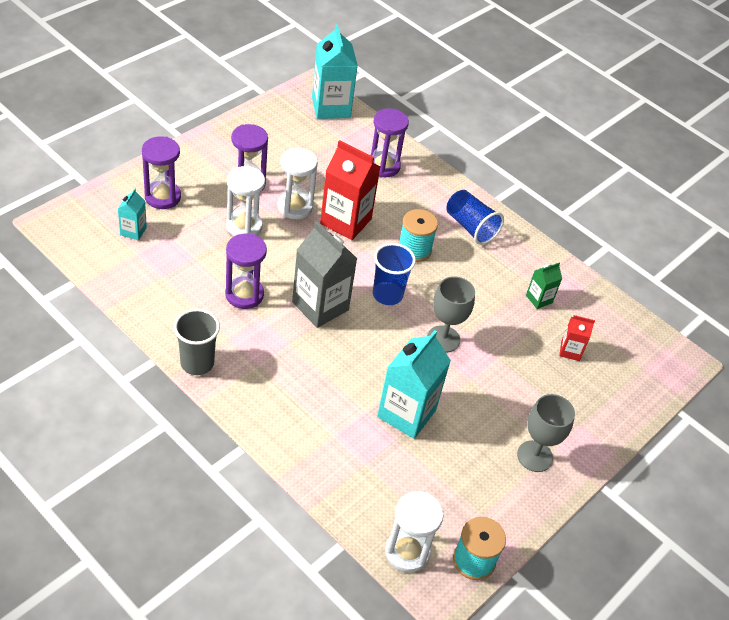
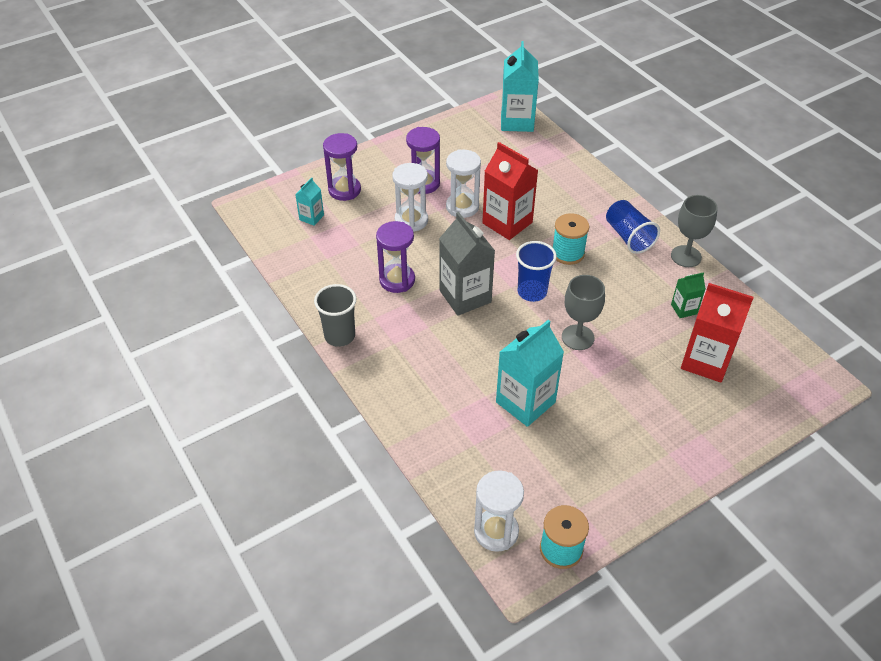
camera: 20 degrees right, 0 degrees up
purple hourglass [371,108,409,178] -> none
grey goblet [517,394,575,472] -> grey goblet moved to [671,195,718,267]
red carton [559,315,595,361] -> red carton [681,283,754,383], size x1.99

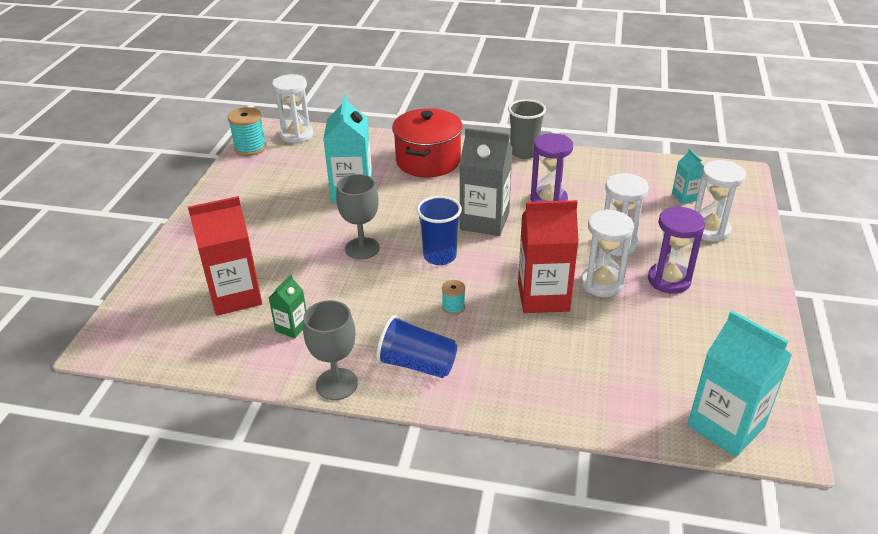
camera: 135 degrees right, 10 degrees down
purple hourglass [323,133,361,201] -> white hourglass [694,160,746,242]
turquoise spool [553,213,589,265] -> turquoise spool [442,280,465,315], size x0.55
none -> red pot [392,108,463,177]

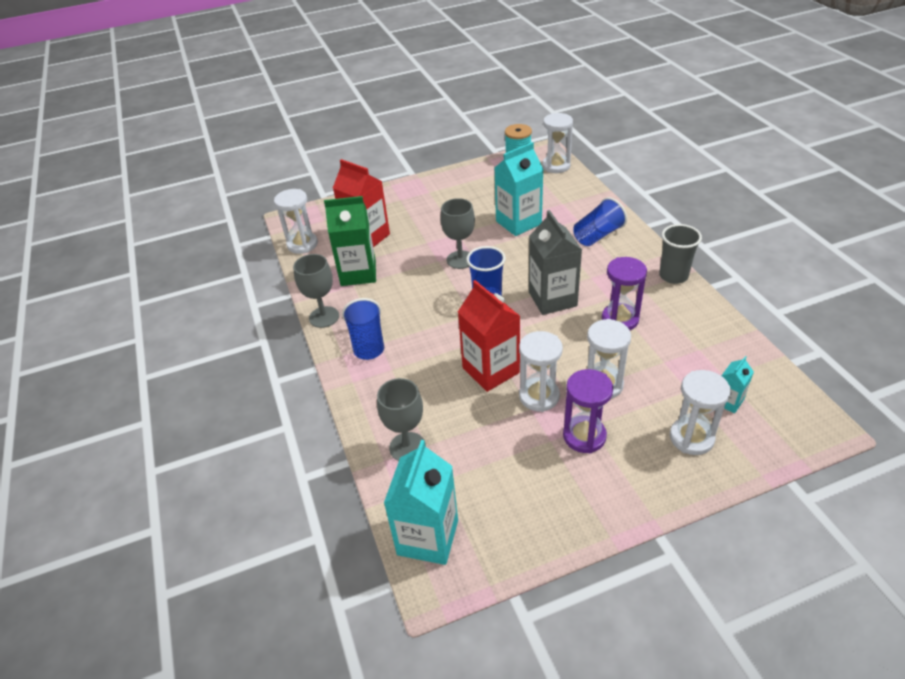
camera: 60 degrees right, 5 degrees up
green carton [269,274,306,339] -> green carton [324,196,376,286], size x1.99
red pot [392,108,463,177] -> blue cup [573,197,627,246]
turquoise spool [442,280,465,315] -> none
none -> white hourglass [274,189,318,254]
none -> grey goblet [377,378,426,461]

